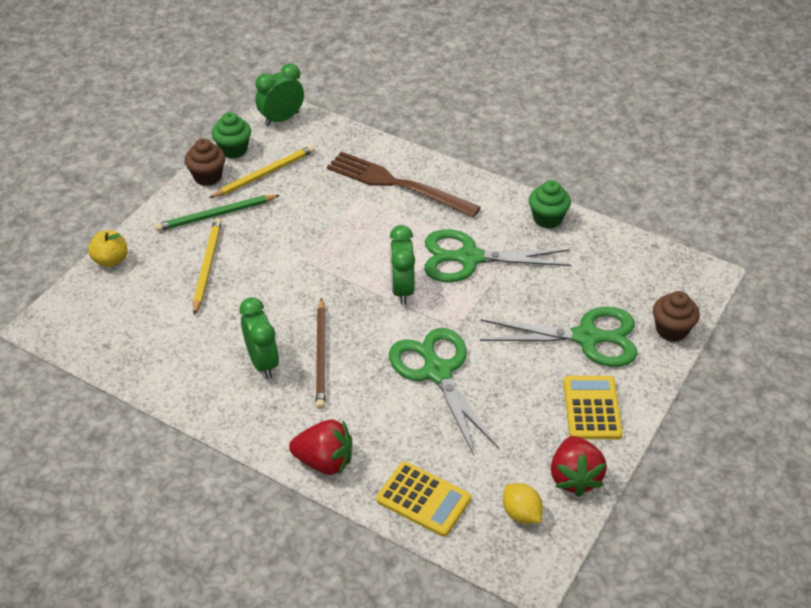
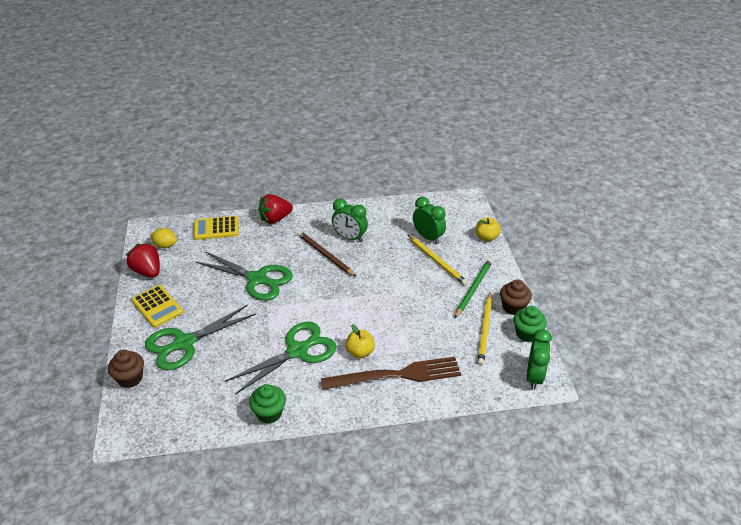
camera: 140 degrees right, 5 degrees down
green clock [390,225,415,304] -> green clock moved to [413,197,446,244]
none -> yellow apple [345,324,375,358]

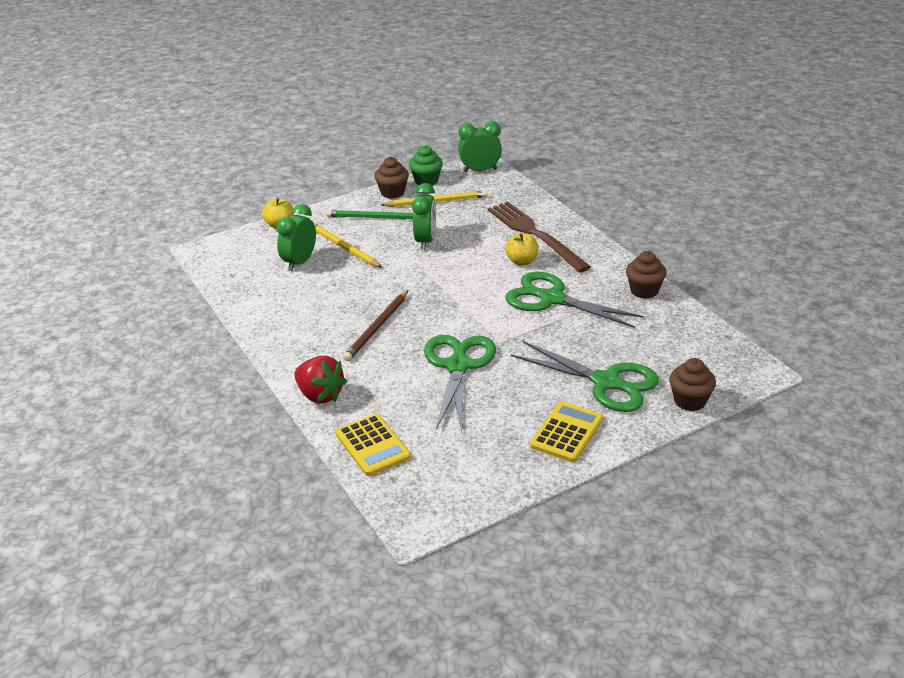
camera: 110 degrees left, 5 degrees down
red strawberry [126,243,160,277] -> none
yellow lemon [150,228,177,248] -> none
green cupcake [249,384,286,424] -> brown cupcake [626,251,667,299]
green clock [332,199,368,242] -> green clock moved to [412,183,436,250]
yellow pencil [408,235,468,285] -> yellow pencil turned 75 degrees counterclockwise [314,223,382,268]

